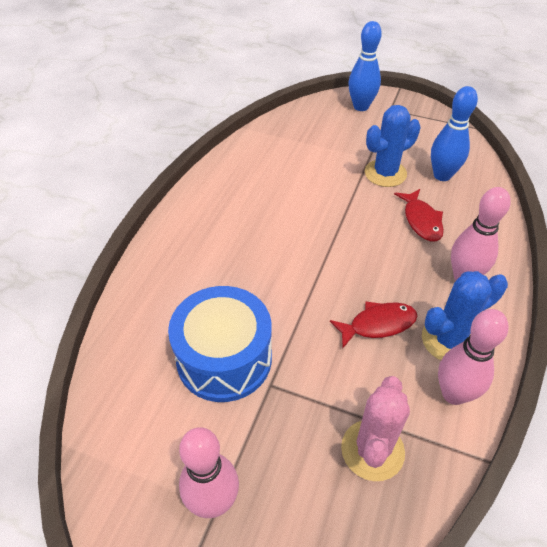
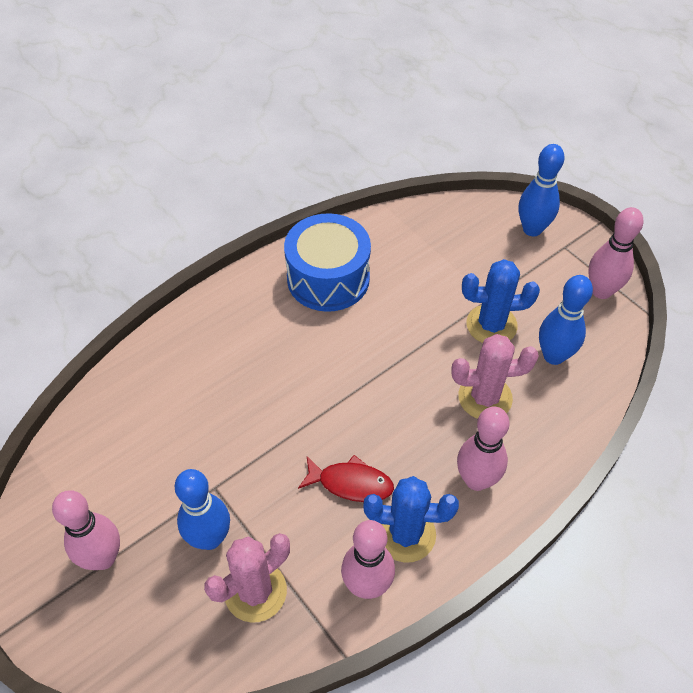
camera: 30 degrees right, 5 degrees up
blue drum [168,286,272,402] -> blue drum moved to [284,213,371,312]
red fish [394,189,444,242] -> pink cactus [451,334,539,419]
none -> blue bowling pin [175,469,230,550]
none -> pink bowling pin [589,207,644,299]

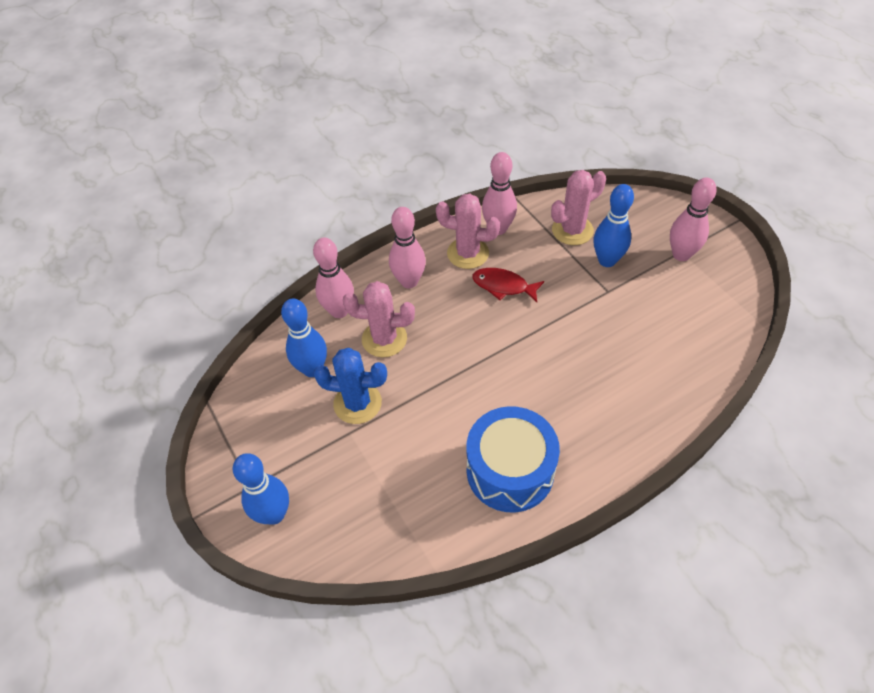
camera: 170 degrees left, 0 degrees up
blue cactus [363,476,459,563] -> pink cactus [436,194,500,269]
pink bowling pin [589,207,644,299] -> pink bowling pin moved to [313,238,354,318]

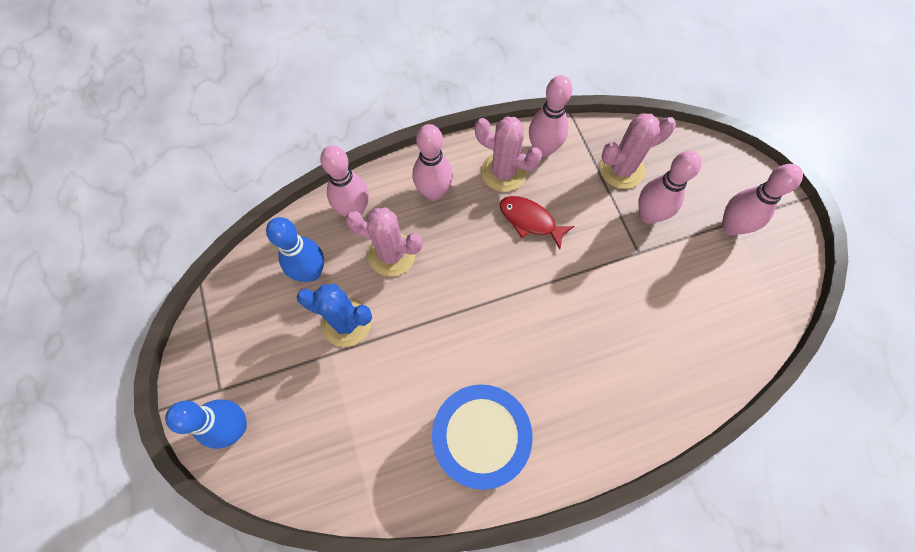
camera: 10 degrees right, 15 degrees up
blue bowling pin [594,184,634,267] -> pink bowling pin [638,151,702,224]

